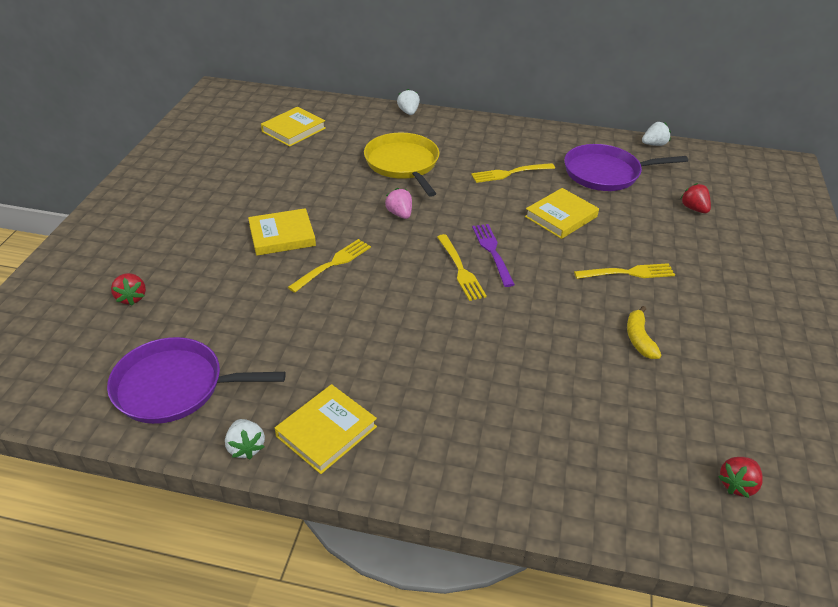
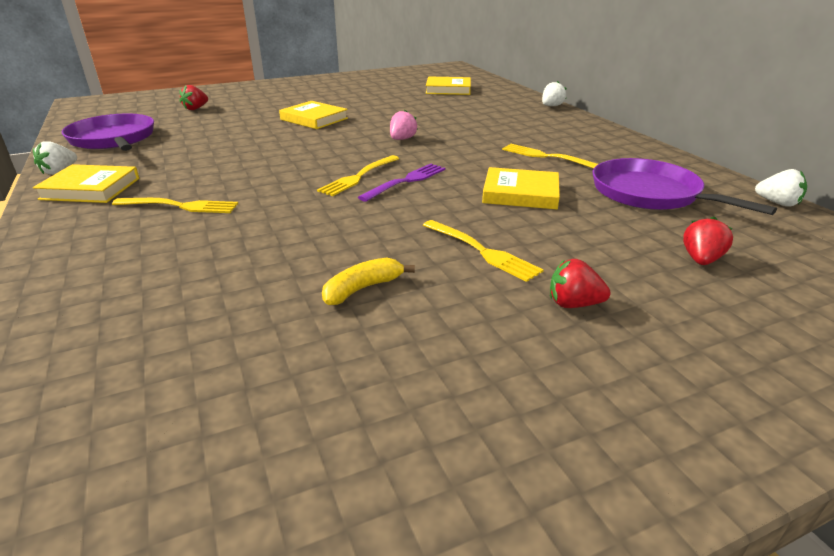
camera: 55 degrees right, 10 degrees down
yellow fork [288,239,371,293] -> yellow fork moved to [112,198,238,213]
yellow pan [364,133,439,197] -> none
red strawberry [718,457,763,498] -> red strawberry moved to [550,259,611,308]

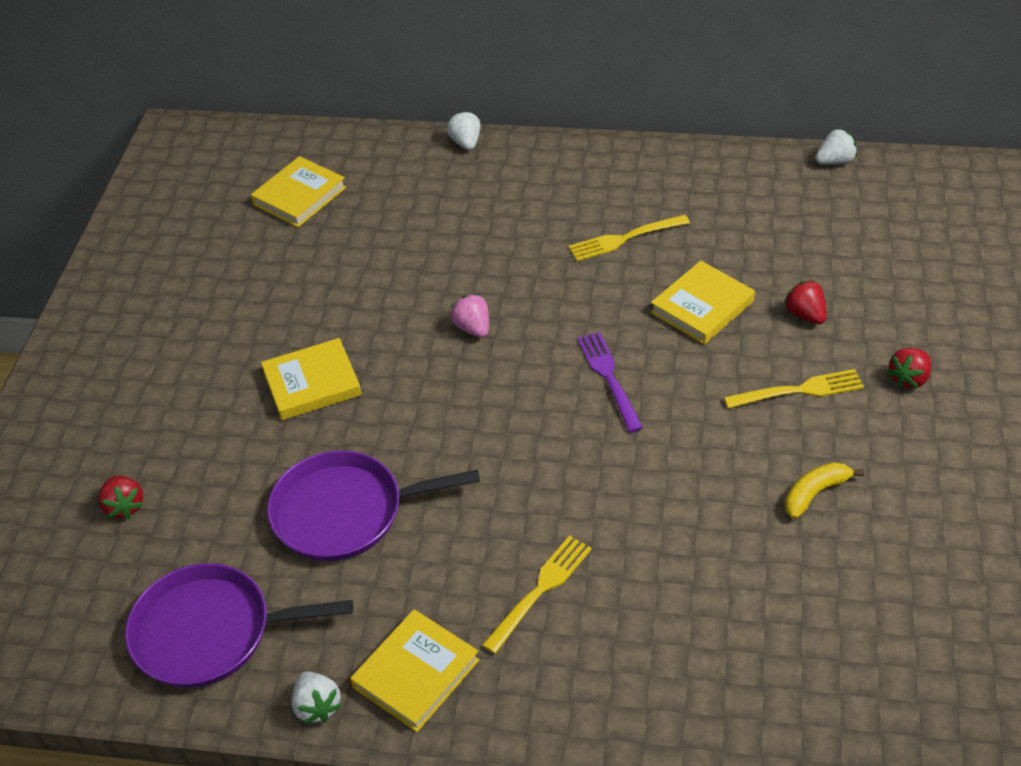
camera: 55 degrees left, 15 degrees up
yellow fork [317,155,399,196] -> none
yellow banana [322,258,415,305] -> yellow banana turned 60 degrees clockwise [785,462,864,519]
purple pan [593,158,777,215] -> purple pan moved to [267,450,480,561]
red strawberry [683,217,733,265] -> red strawberry moved to [784,280,827,324]

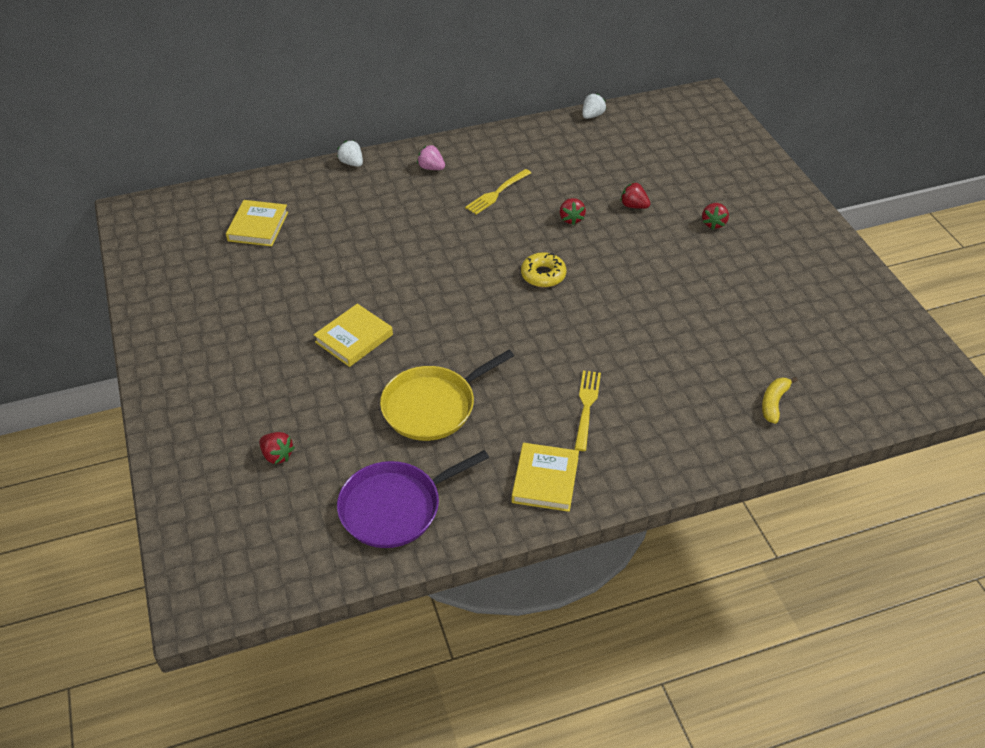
camera: 30 degrees left, 0 degrees up
purple pan [267,450,480,561] -> yellow pan [380,350,514,441]
white strawberry [292,672,342,724] -> none
pink strawberry [450,294,489,338] -> pink strawberry moved to [417,145,445,170]
purple fork [577,332,643,432] -> yellow donut [521,252,566,287]
yellow book [651,261,755,345] -> red strawberry [560,198,586,225]
yellow fork [724,369,864,409] -> none
yellow banana [785,462,864,519] -> yellow banana moved to [762,377,798,424]

